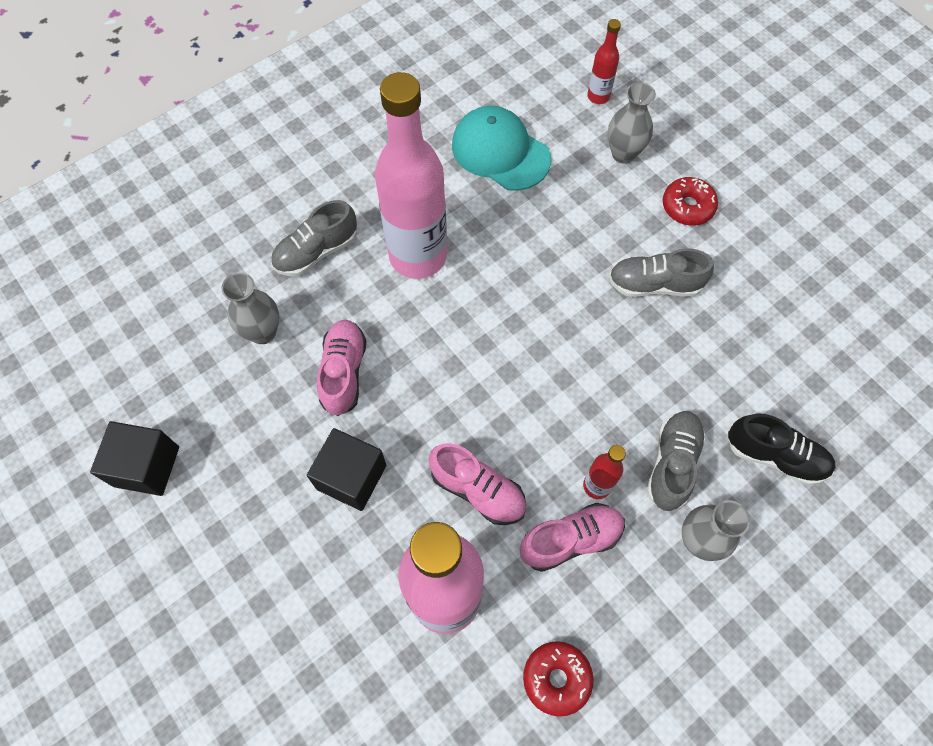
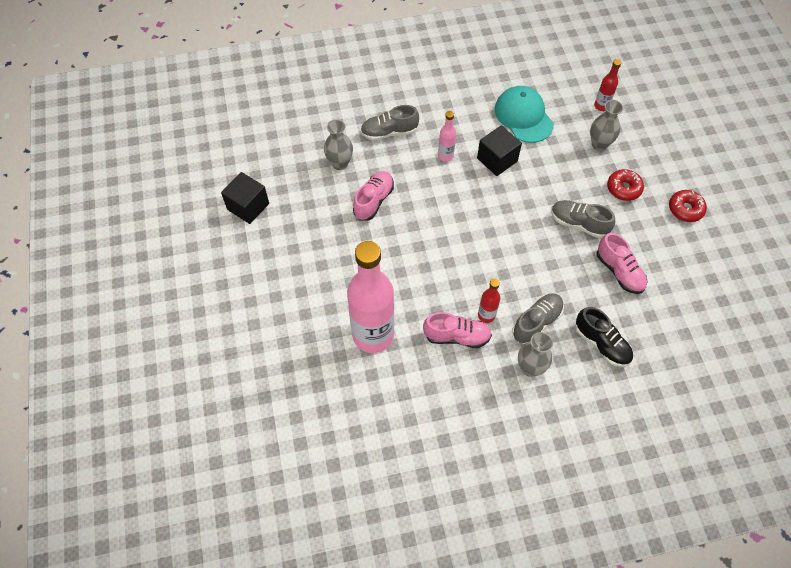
camera: 25 degrees right, 5 degrees down
black cube [307,428,386,511] -> black cube moved to [477,125,522,176]
pink bottle [375,72,447,279] -> pink bottle [438,111,456,162], size x0.43
pink shoe [429,443,526,525] -> pink shoe moved to [597,233,647,294]
red donut [523,641,593,717] -> red donut moved to [669,190,707,222]

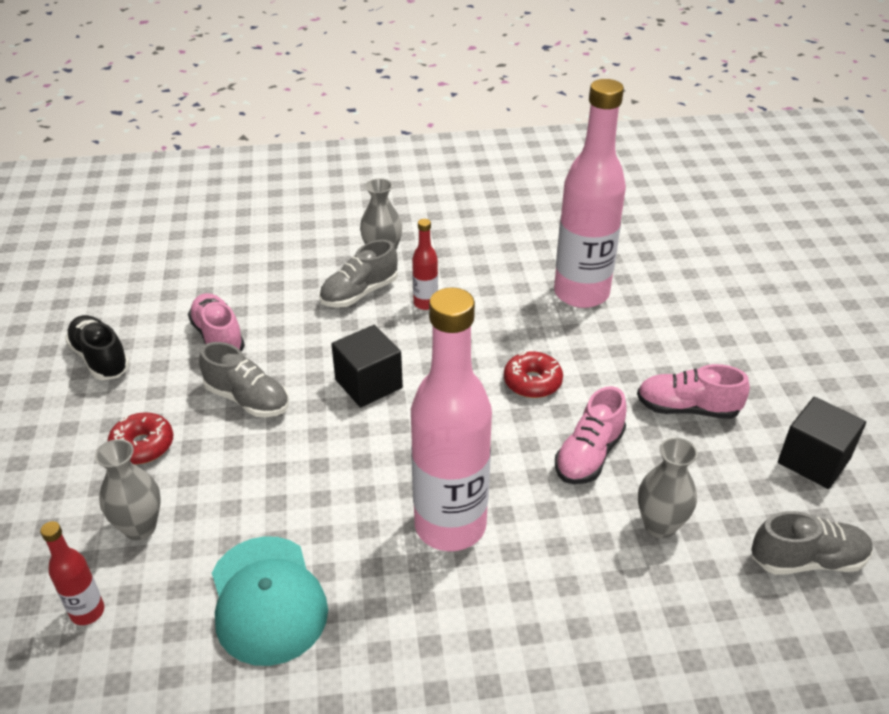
camera: 175 degrees left, 20 degrees down
grey shoe [360,105,419,141] -> grey shoe moved to [752,511,873,575]
pink shoe [423,312,492,348] -> pink shoe moved to [637,364,750,419]
pink bottle [438,111,456,162] -> pink bottle [411,287,492,551], size x2.31
black cube [477,125,522,176] -> black cube moved to [331,325,403,407]
black shoe [575,307,633,367] -> black shoe moved to [65,315,130,380]
red donut [669,190,707,222] -> red donut moved to [504,351,563,398]

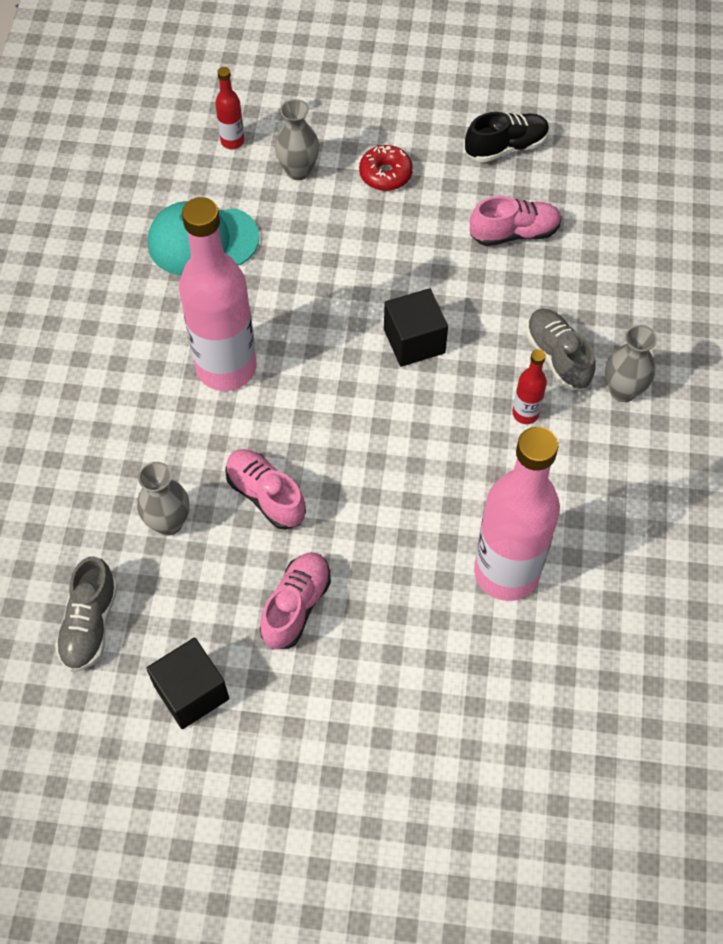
camera: 105 degrees right, 20 degrees up
grey shoe [199,342,289,417] -> none
red donut [504,351,563,398] -> none

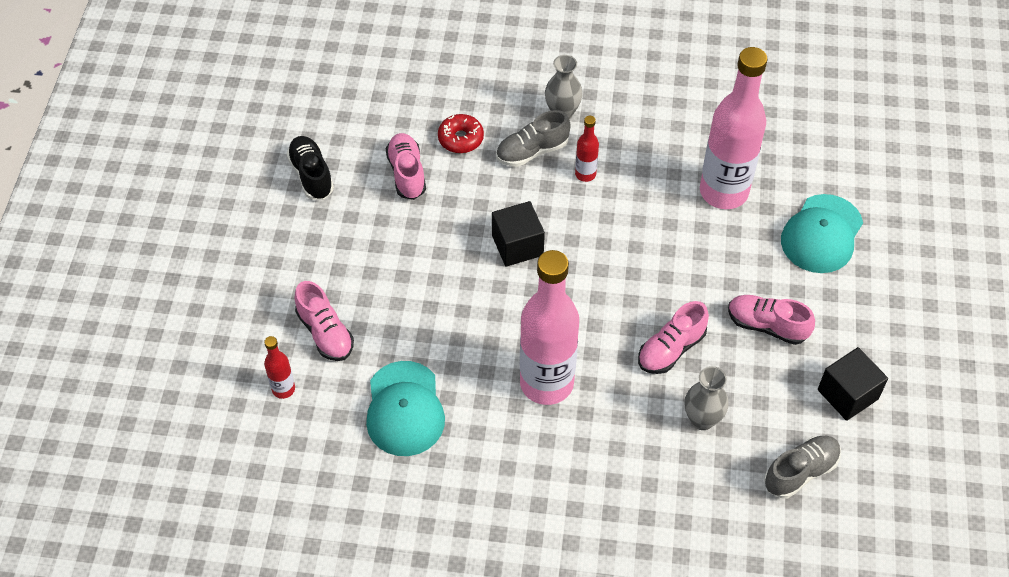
camera: 90 degrees left, 5 degrees down
grey shoe [55,556,118,672] -> grey shoe turned 45 degrees counterclockwise [764,436,841,498]
grey vase [275,99,319,180] -> pink shoe [295,281,354,361]
red donut [359,145,413,191] -> red donut moved to [438,114,484,153]
none -> turquoise cap [781,194,863,273]

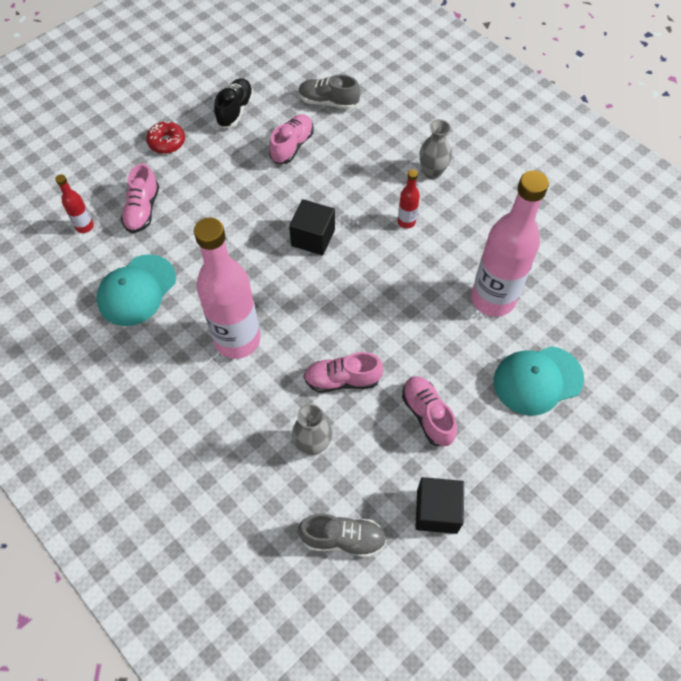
camera: 40 degrees right, 5 degrees up
red donut [438,114,484,153] -> red donut moved to [146,121,185,154]
grey shoe [496,110,571,167] -> grey shoe moved to [298,75,360,110]

